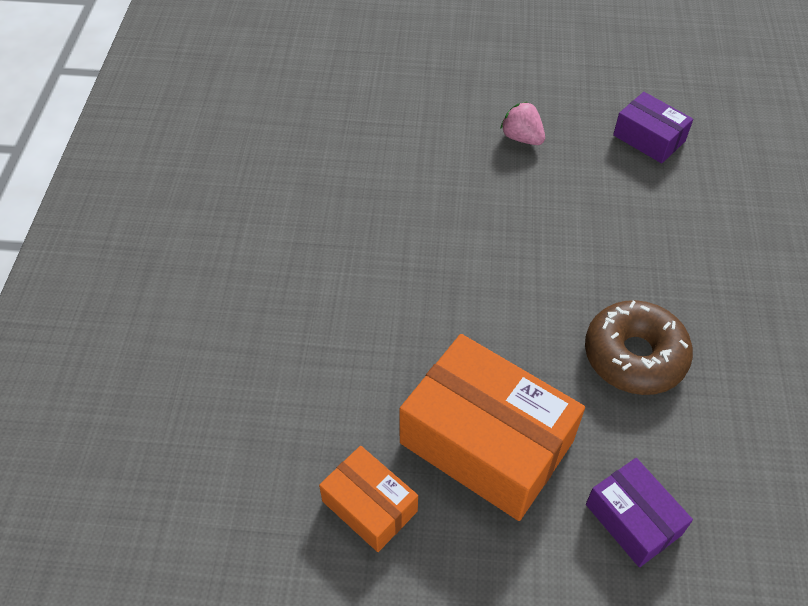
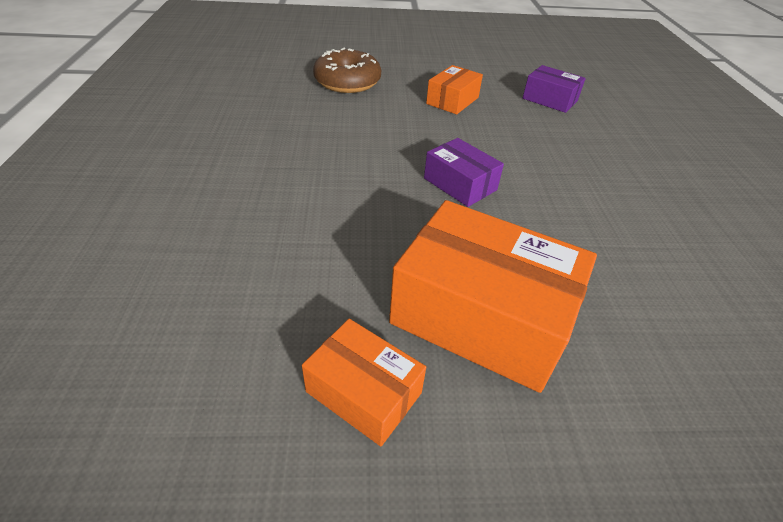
camera: 10 degrees left, 10 degrees down
pink strawberry [500,102,545,145] -> orange box [426,65,483,114]
brown donut [585,300,693,395] -> brown donut moved to [313,47,381,93]
purple box [586,458,693,567] -> purple box moved to [424,138,504,207]

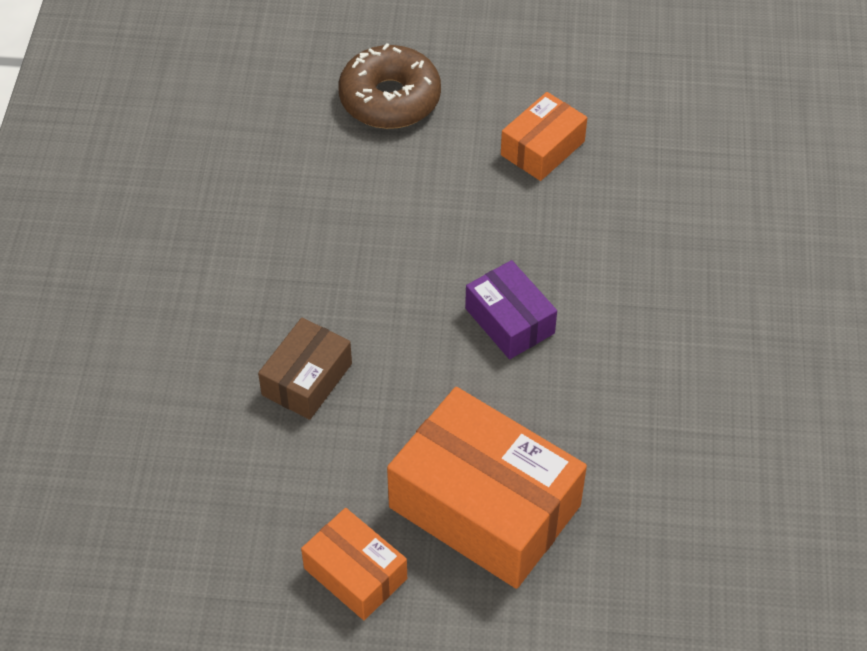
camera: 10 degrees right, 10 degrees up
purple box [523,65,586,113] -> none
none -> brown box [258,317,352,420]

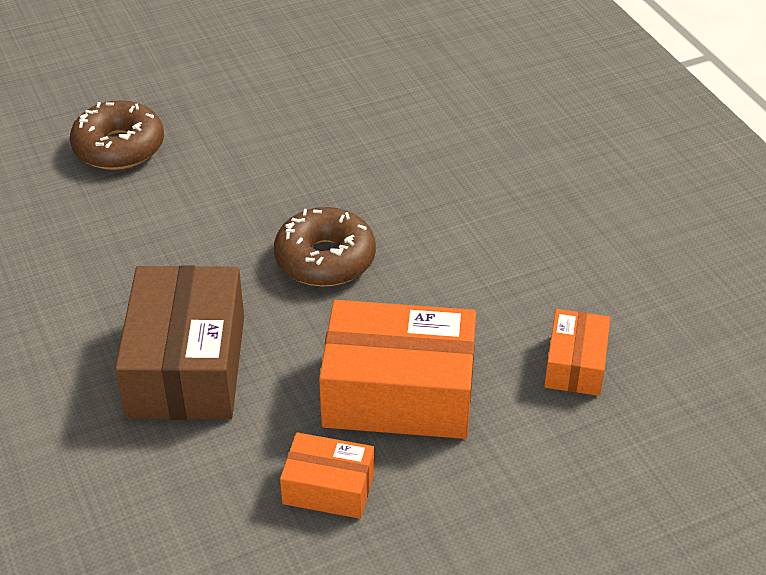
camera: 30 degrees left, 10 degrees down
brown box [258,317,352,420] -> brown box [115,265,244,420], size x1.89
purple box [465,260,557,359] -> brown donut [274,207,376,287]
orange box [501,92,587,181] -> orange box moved to [544,309,610,396]

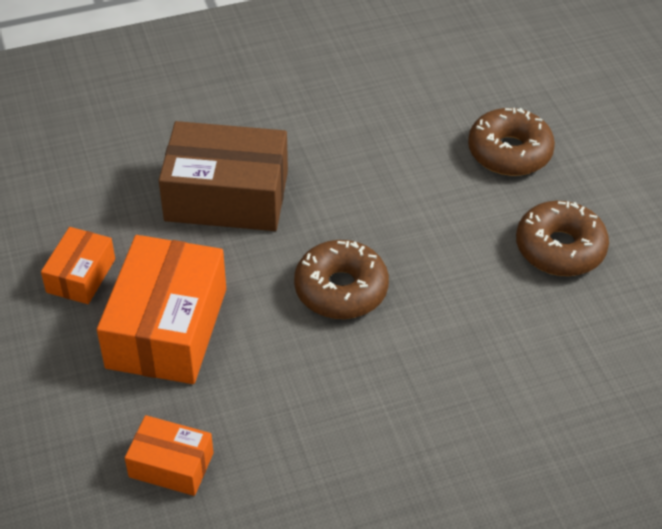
camera: 95 degrees right, 5 degrees up
none -> brown donut [516,201,609,276]

